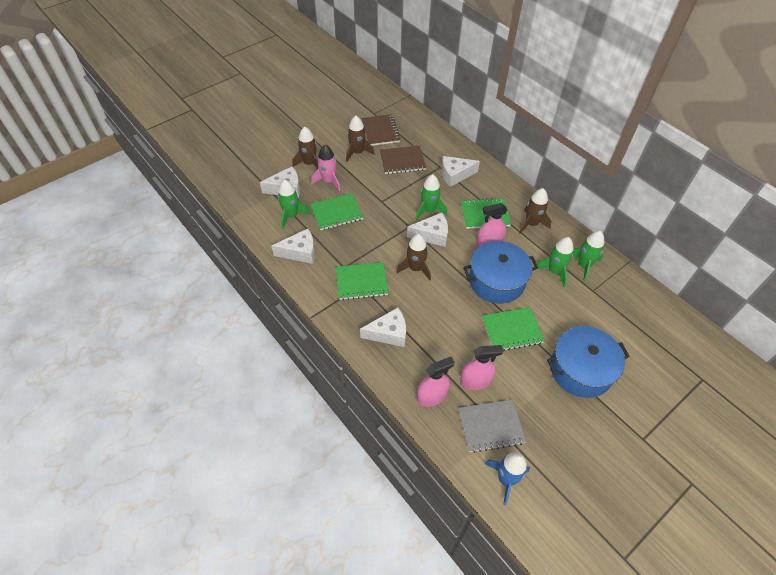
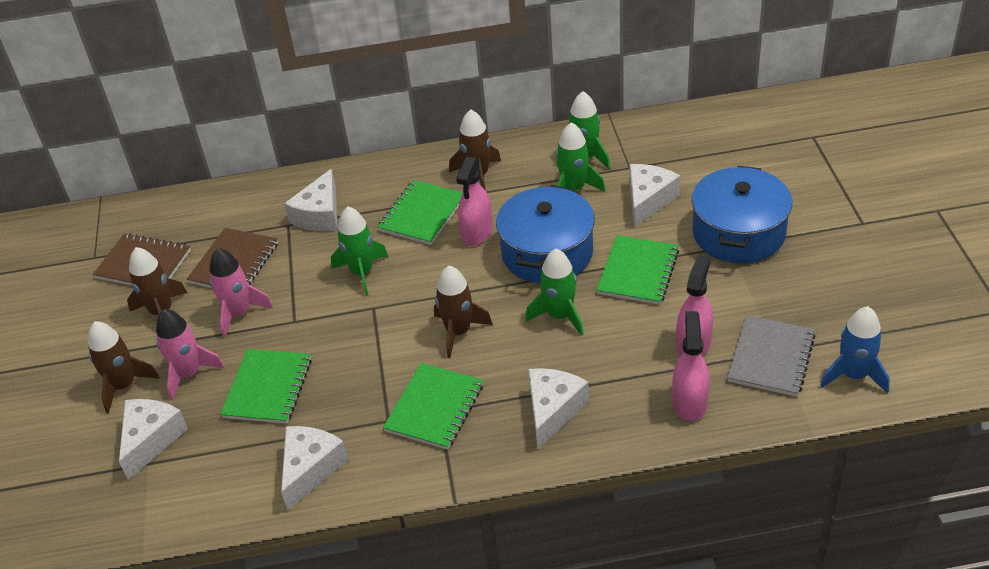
camera: 55 degrees left, 10 degrees down
green rocket [278,180,310,229] -> green rocket moved to [525,249,584,336]
white cheese [407,213,448,247] -> white cheese moved to [630,164,680,228]
none -> pink rocket [209,248,273,338]

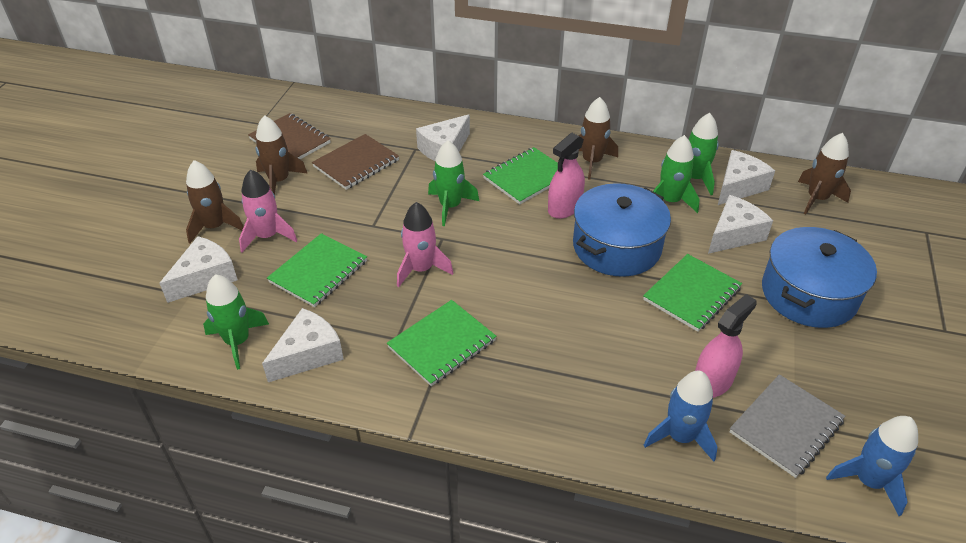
camera: 20 degrees right, 0 degrees up
pink rocket [209,248,273,338] -> pink rocket moved to [397,202,454,287]
brown rocket [434,266,493,358] -> brown rocket moved to [798,133,851,214]
green rocket [525,249,584,336] -> green rocket moved to [203,274,269,370]
white cheese [528,368,589,449] -> white cheese moved to [718,150,775,205]
pink spray bottle [672,311,709,421] -> blue rocket [644,371,717,462]

